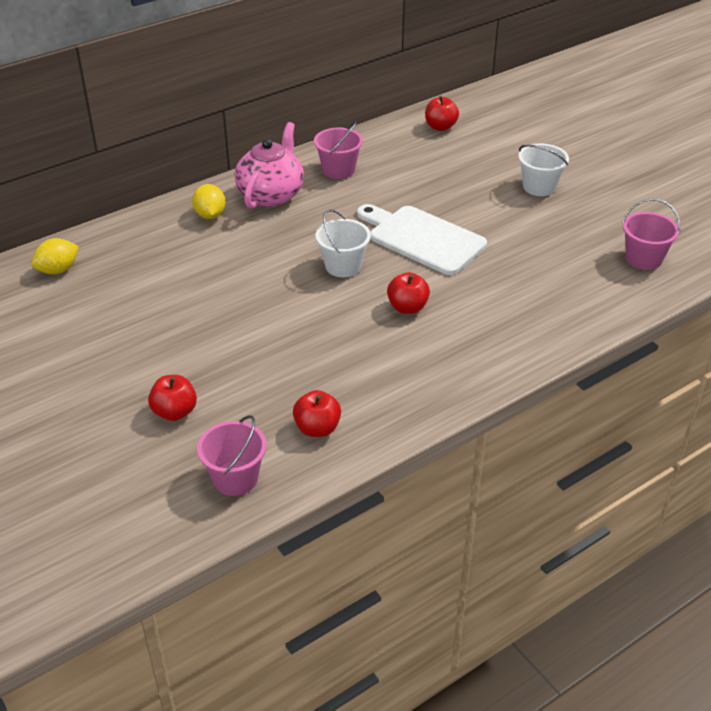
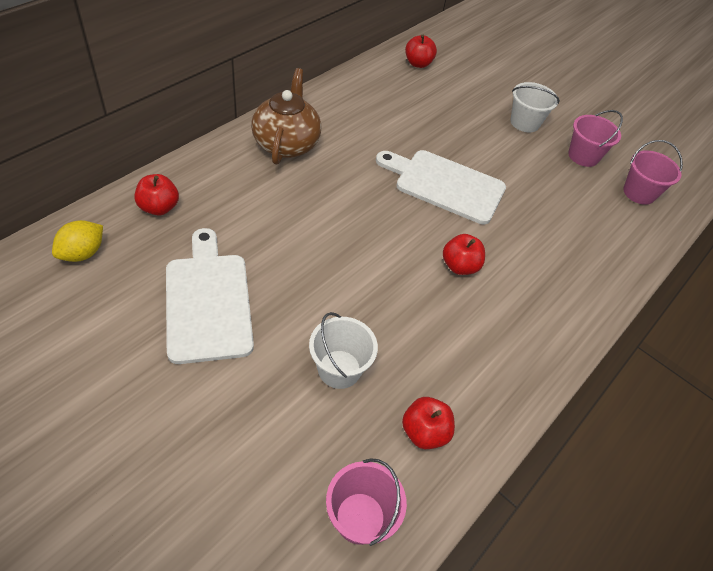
camera: 20 degrees left, 10 degrees up
red apple [148,375,197,421] -> red apple moved to [134,174,179,215]
yellow lemon [192,184,226,219] -> none
pink teapot [234,122,304,209] -> brown teapot [251,68,321,164]
pink bucket [314,121,363,179] -> pink bucket moved to [568,110,623,167]
white bucket [315,209,371,277] -> white bucket moved to [309,312,378,389]
none -> white cutting board [166,228,254,364]

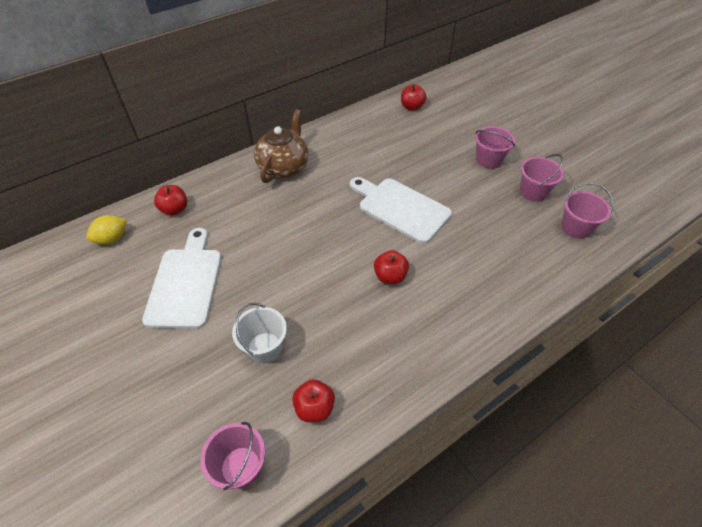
camera: 20 degrees right, 0 degrees up
white bucket [510,82,560,132] -> pink bucket [475,126,515,169]

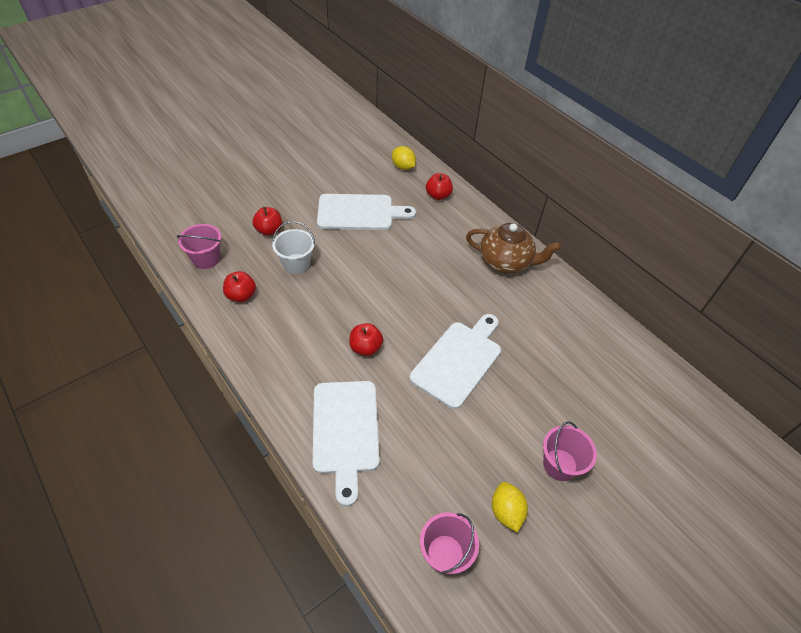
camera: 85 degrees right, 0 degrees up
red apple [401,84,426,111] -> red apple moved to [253,207,282,236]
pink bucket [520,154,564,202] -> yellow lemon [492,482,528,532]
none -> white cutting board [313,381,380,507]

